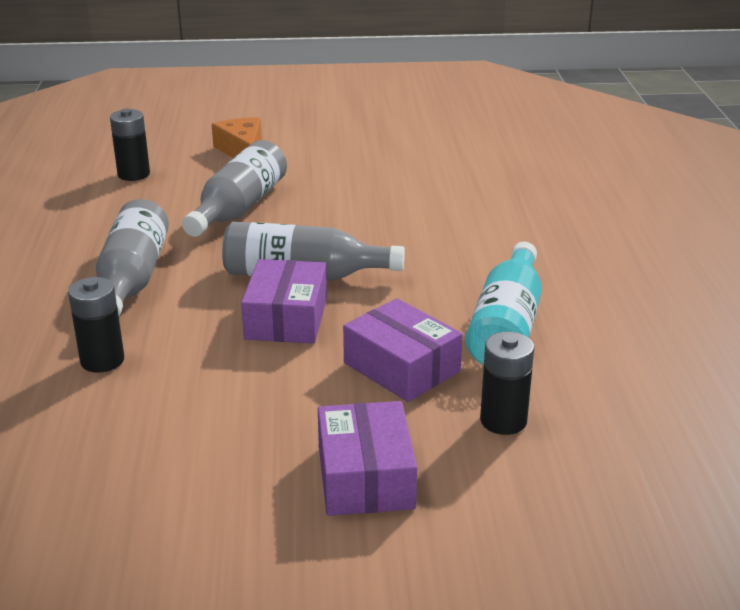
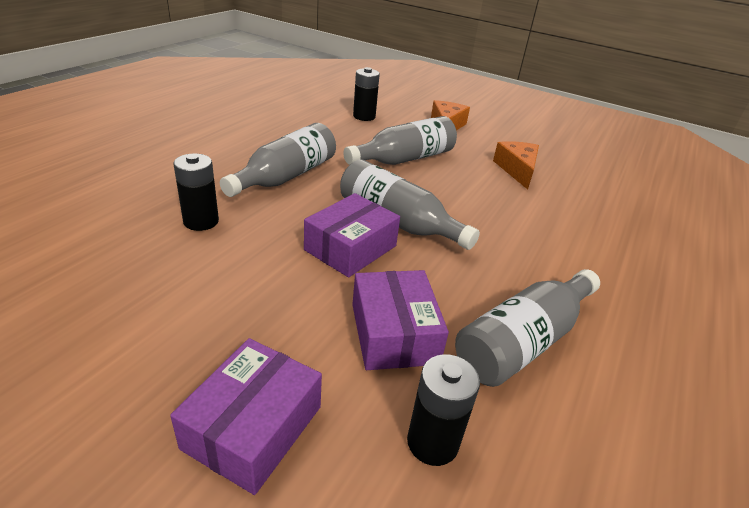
camera: 30 degrees right, 5 degrees up
turquoise bottle [465,242,542,365] -> grey bottle [455,269,600,387]
none -> orange cheese [493,141,539,190]

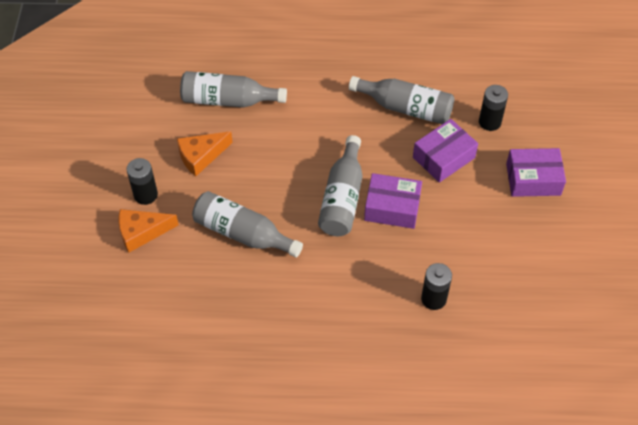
camera: 115 degrees left, 20 degrees up
grey bottle [220,123,336,197] -> grey bottle moved to [180,71,287,108]
black battery [353,67,380,121] -> black battery moved to [127,158,158,205]

